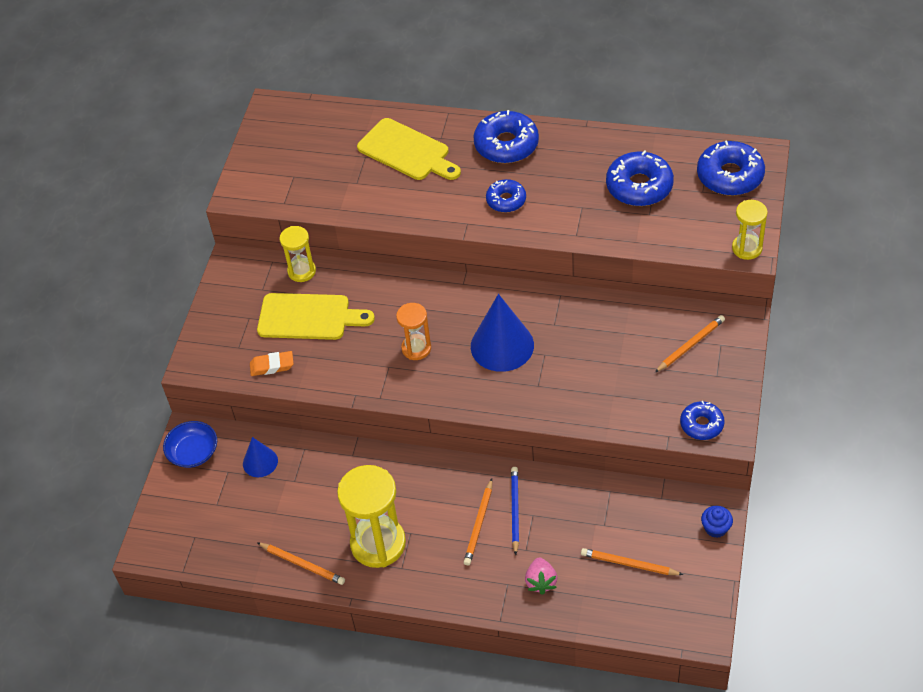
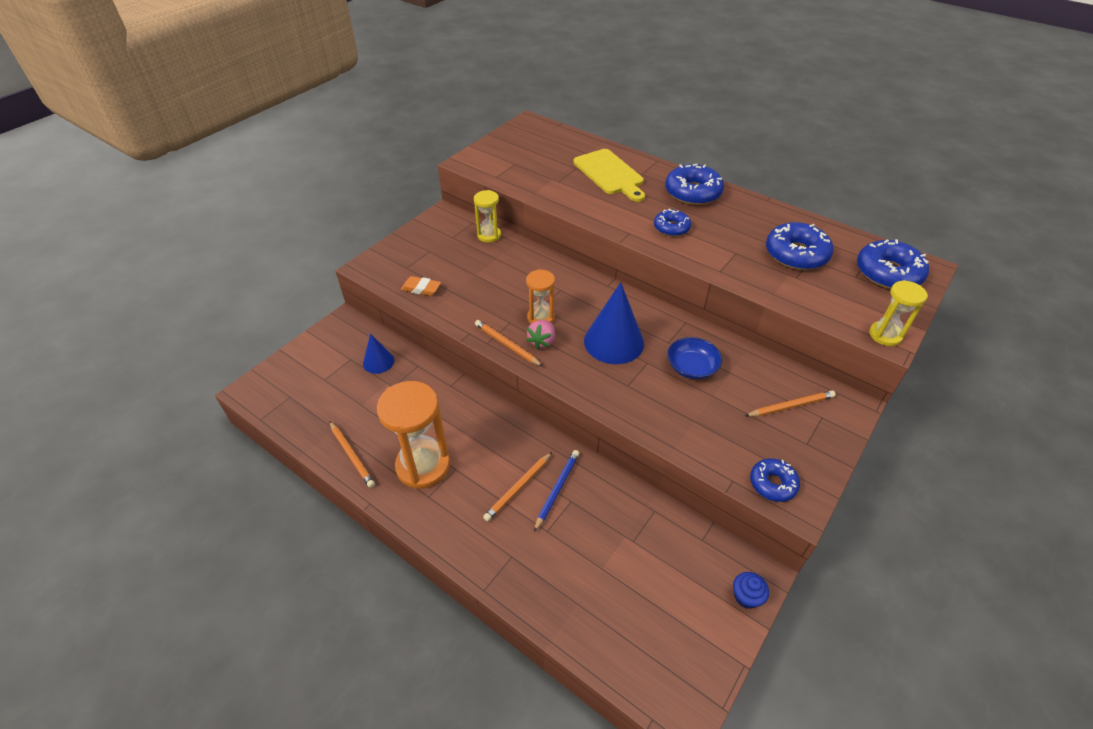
camera: 20 degrees right, 5 degrees down
blue bowl [163,421,217,468] -> blue bowl moved to [667,337,722,379]
yellow cutting board [257,293,375,340] -> none
yellow hourglass [337,465,406,568] -> orange hourglass [377,381,450,489]
pink strawberry [525,558,558,595] -> pink strawberry moved to [526,320,555,350]
orange pencil [581,548,683,575] -> orange pencil moved to [475,320,543,367]

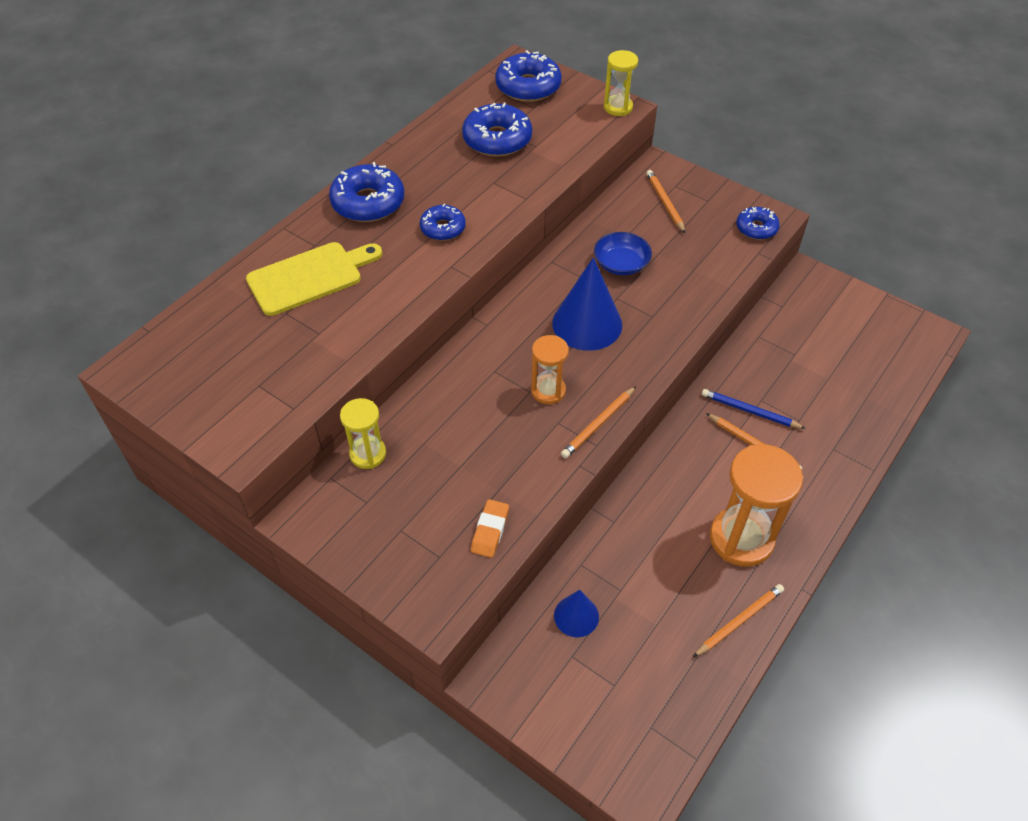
camera: 90 degrees left, 5 degrees up
pink strawberry [526,320,555,350] -> none
blue cupcake [733,572,769,609] -> none

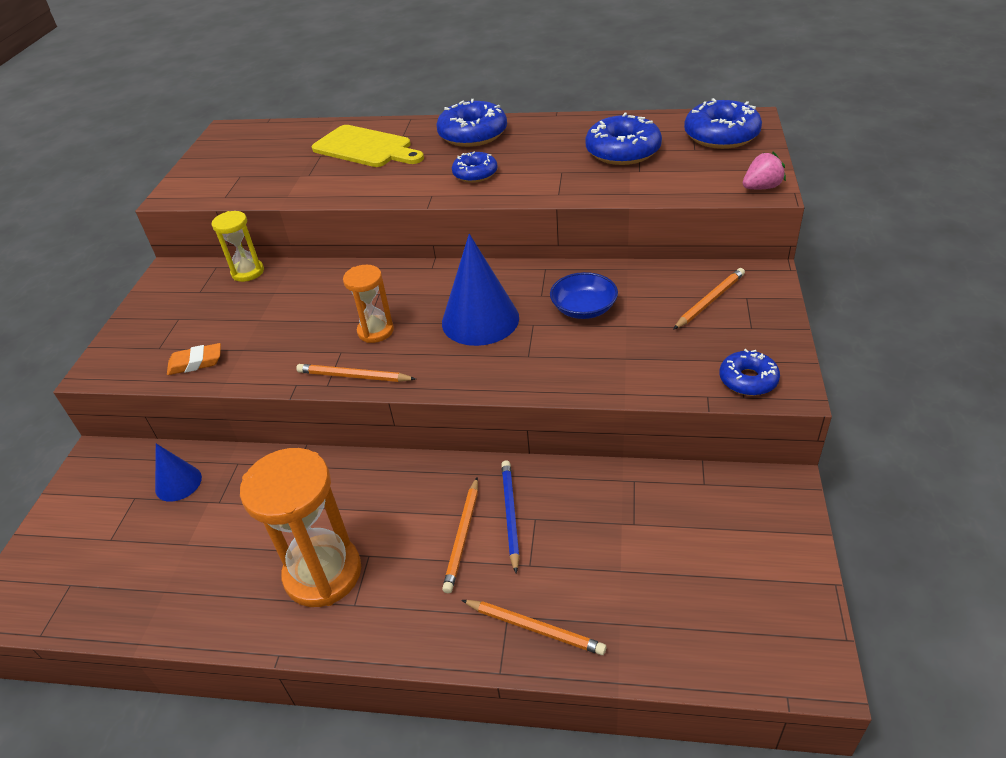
camera: 65 degrees right, 10 degrees down
yellow hourglass [604,50,638,116] -> pink strawberry [743,152,786,189]
orange pencil [693,584,784,657] -> orange pencil moved to [462,600,606,655]

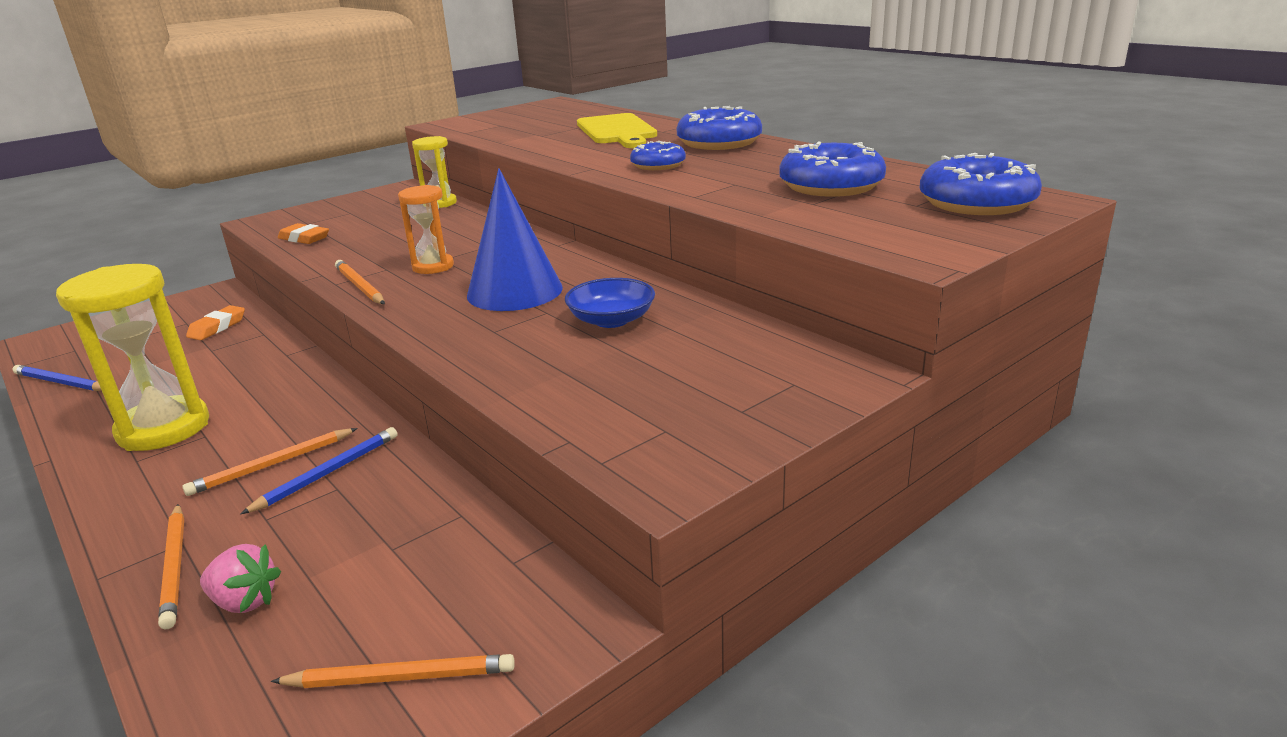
camera: 40 degrees right, 15 degrees down
blue cone [155,444,202,502] -> orange eraser [186,305,245,340]
orange hourglass [240,448,361,607] -> yellow hourglass [56,264,209,451]
orange pencil [674,268,745,329] -> orange pencil moved to [271,654,515,688]
blue donut [720,349,780,396] -> none
pink strawberry [743,152,786,189] -> pink strawberry moved to [200,544,281,613]
none -> blue pencil [12,365,102,391]

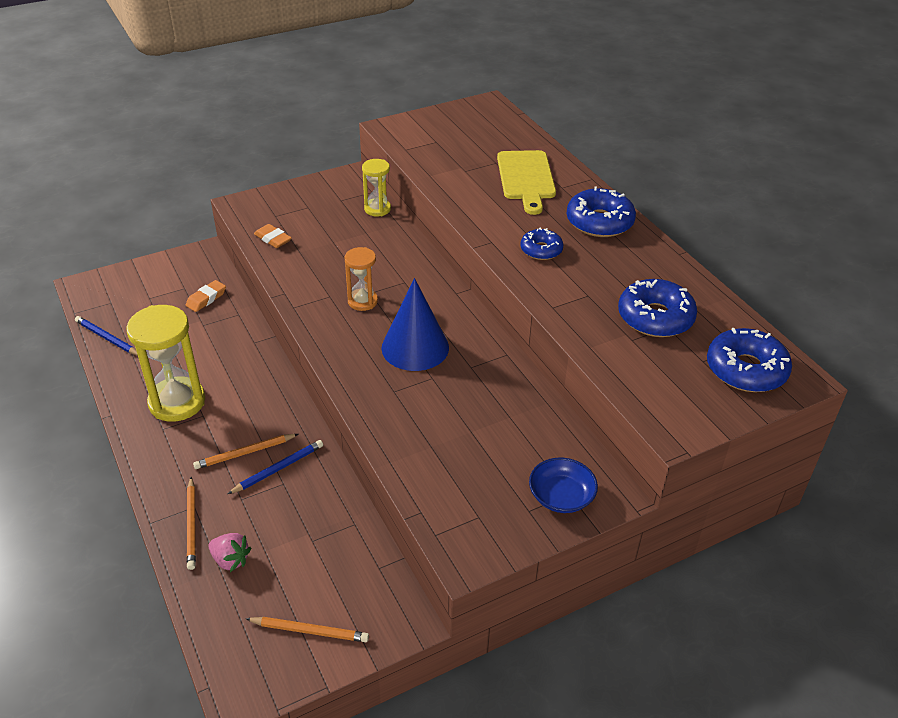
camera: 10 degrees right, 15 degrees up
orange pencil [335,260,385,304] -> none
blue bowl [565,278,655,328] -> blue bowl moved to [529,458,598,513]

